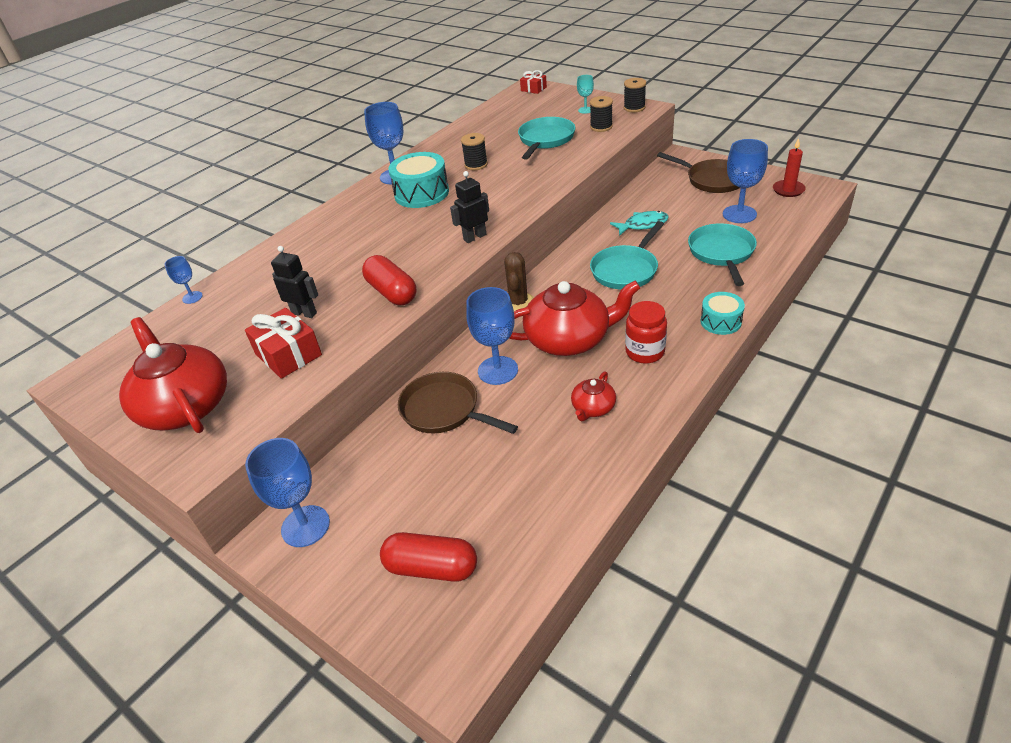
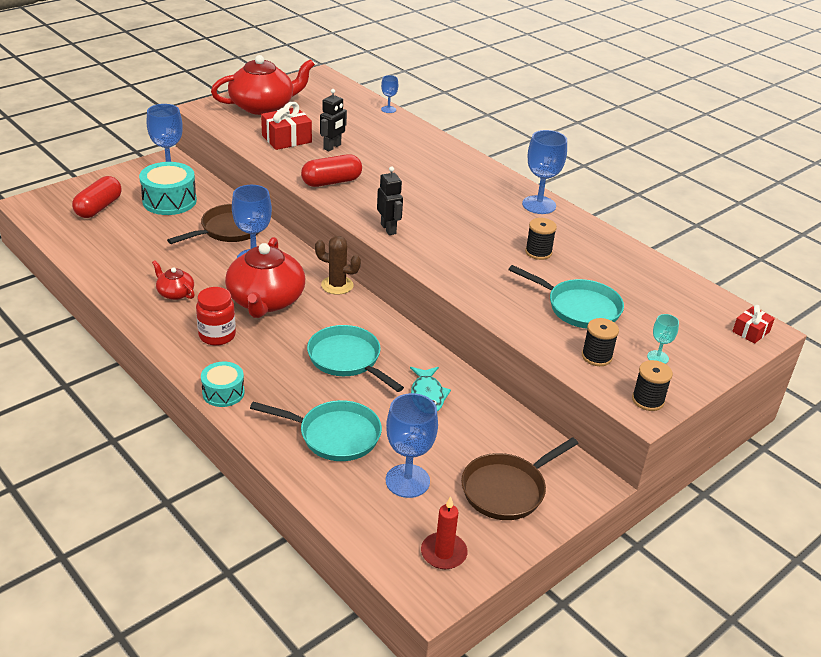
camera: 95 degrees right, 5 degrees down
turquoise drum [388,152,449,208] -> turquoise drum moved to [139,162,197,215]

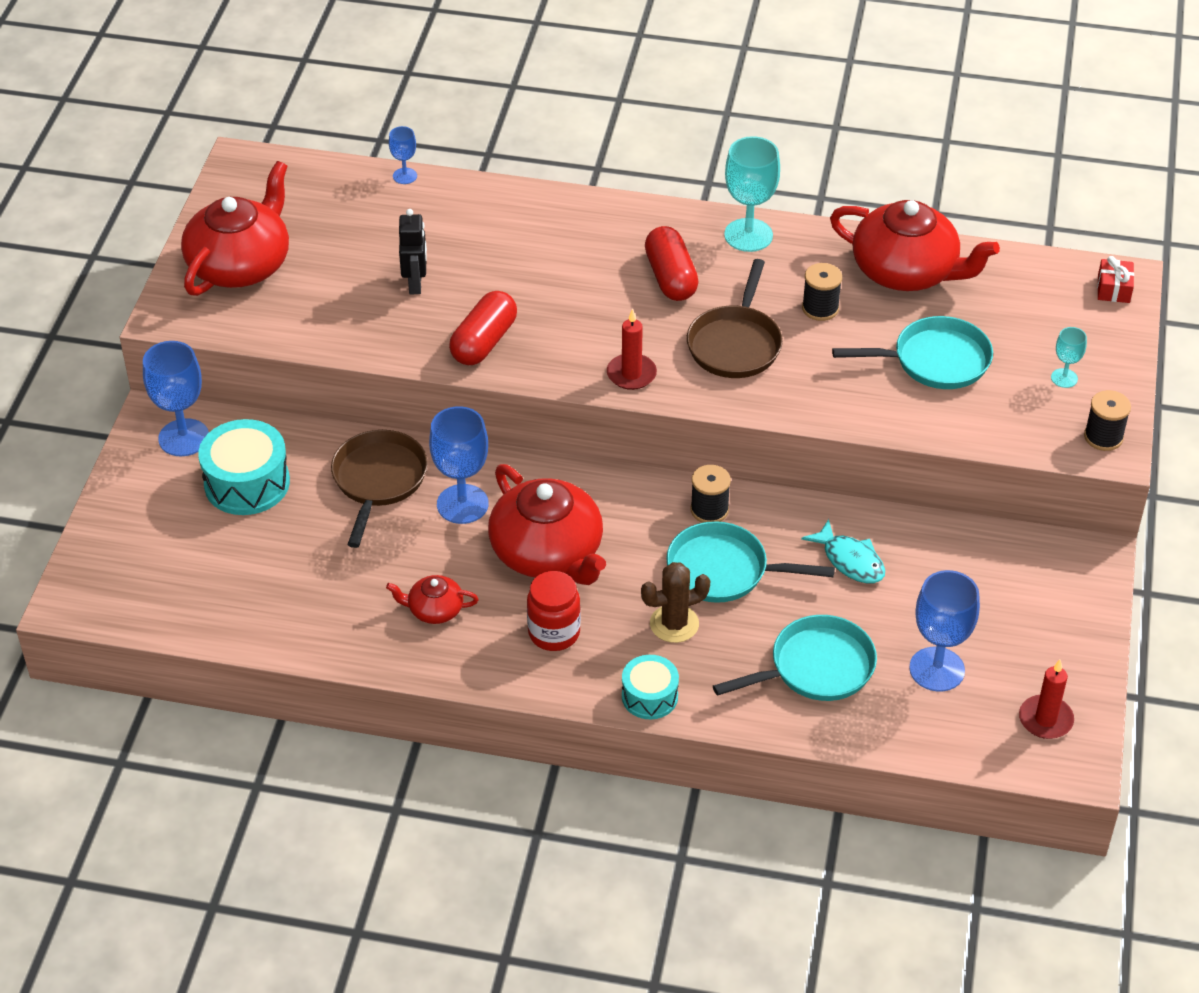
camera: 35 degrees left, 10 degrees up
red capsule [72,176,122,218] -> red capsule moved to [645,226,699,301]
red gift [261,102,312,150] -> none
brown cactus [315,236,361,295] -> brown cactus moved to [641,562,710,643]
black robot [377,166,403,235] -> red candle [607,309,657,390]
brown pan [461,437,579,520] -> brown pan moved to [687,259,783,378]
blue goblet [522,130,567,214] -> turquoise goblet [724,136,780,252]
black spool [582,318,619,366] -> black spool moved to [690,465,731,523]
none -> red teapot [830,200,1000,291]

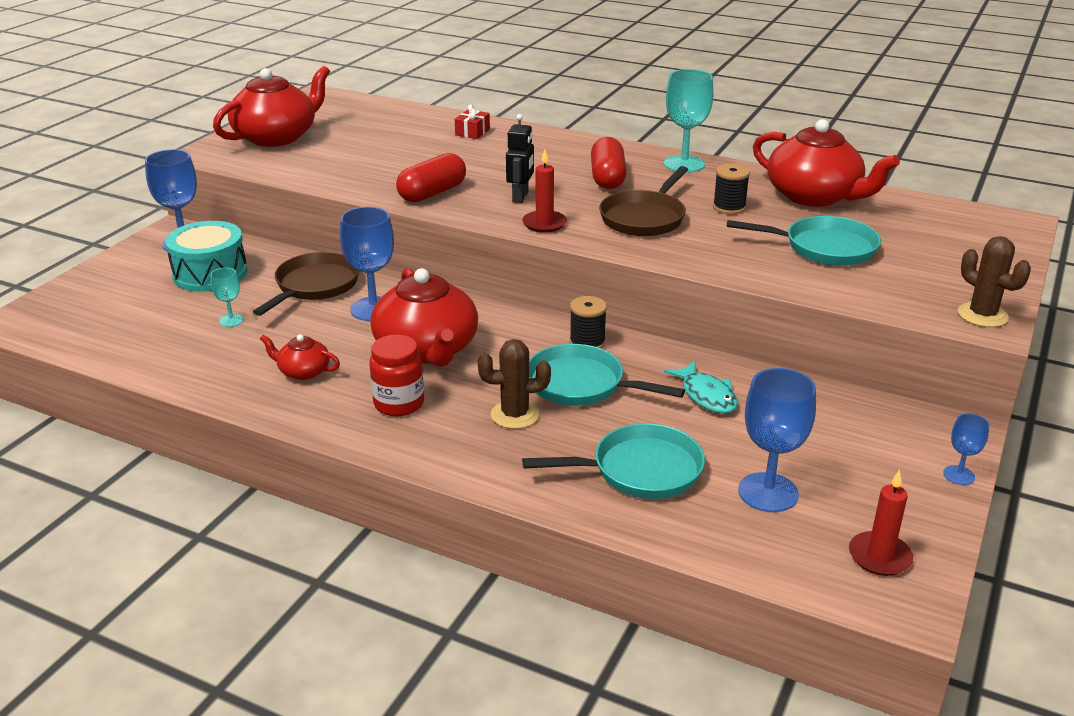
camera: 15 degrees right, 15 degrees down
blue goblet [389,126,417,184] -> blue goblet moved to [943,413,989,485]
black robot [399,209,427,294] -> black robot moved to [506,114,534,203]
turquoise drum [622,655,679,719] -> none
turquoise goblet [1051,327,1087,388] -> turquoise goblet moved to [211,268,244,327]
black spool [1084,390,1131,451] -> brown cactus [958,236,1031,327]
red gift [1097,256,1134,303] -> red gift moved to [455,104,490,139]

